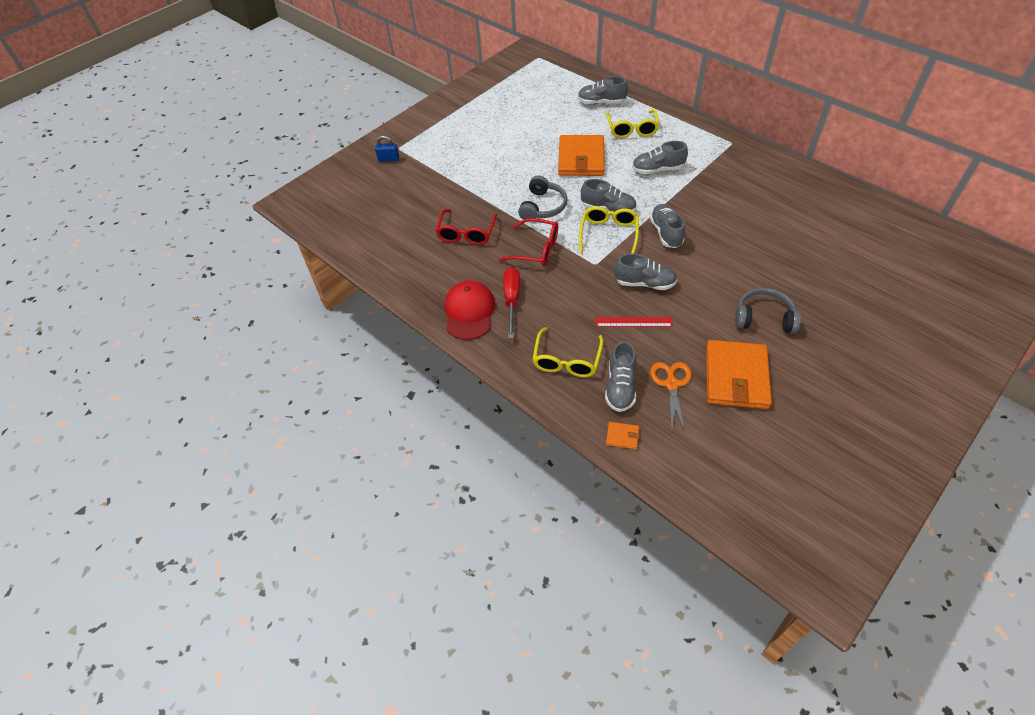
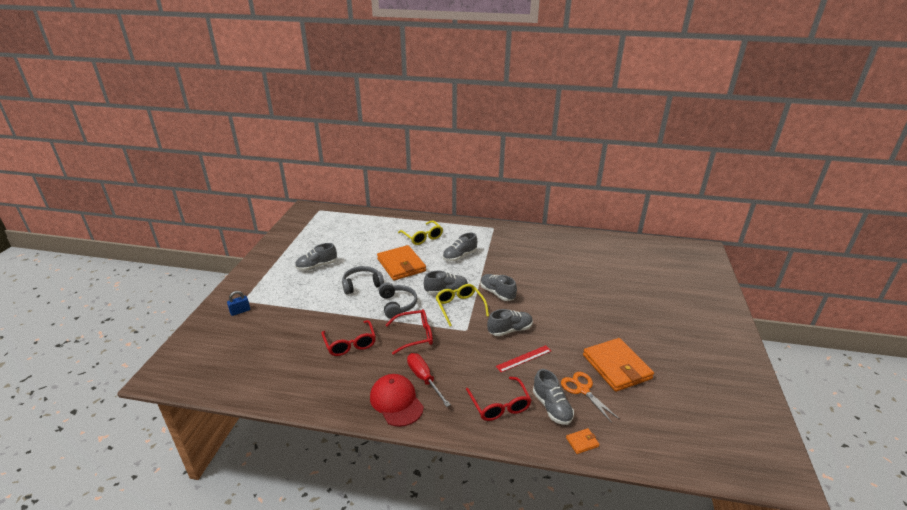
camera: 35 degrees left, 20 degrees down
yellow glasses [532,327,604,377] -> red glasses [466,377,531,421]
grey shoe [578,76,628,104] -> grey shoe moved to [295,243,337,271]
grey headphones [735,288,801,334] -> grey headphones moved to [342,266,384,294]

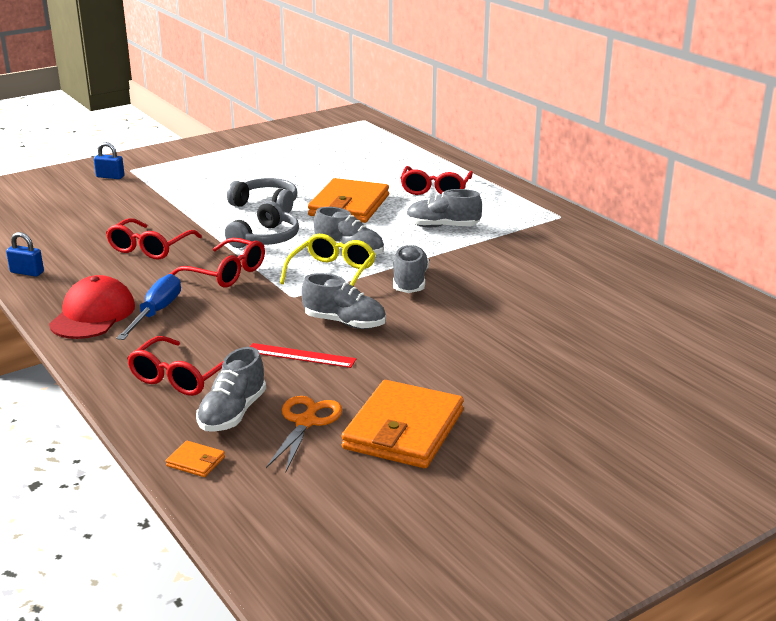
camera: 45 degrees right, 5 degrees down
grey shoe [295,243,337,271] -> none
yellow glasses [398,221,443,245] -> red glasses [400,166,473,195]
red screwdriver [407,353,451,407] -> blue screwdriver [116,274,181,340]
none -> blue padlock [6,232,44,277]

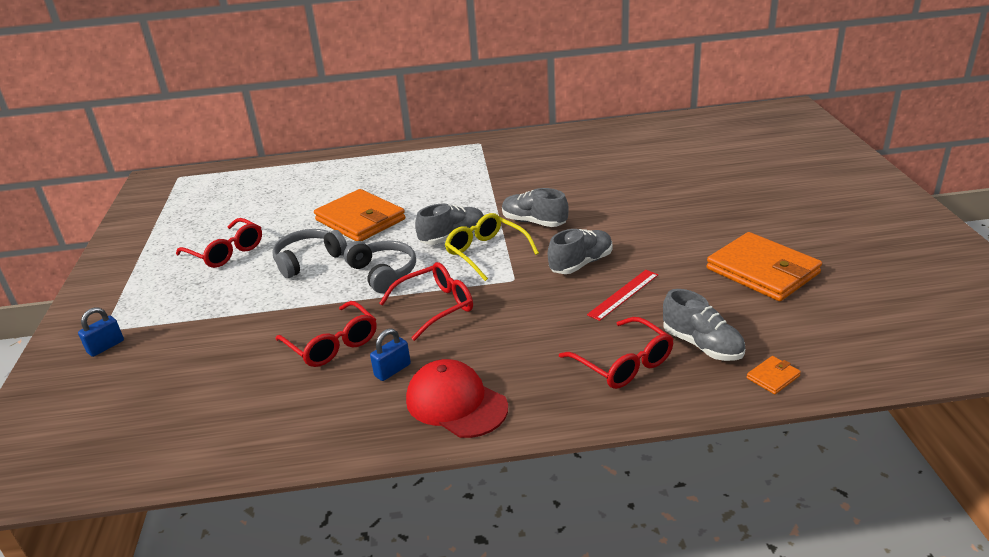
camera: 60 degrees left, 5 degrees up
blue padlock [6,232,44,277] -> blue padlock moved to [370,328,411,381]
blue screwdriver [116,274,181,340] -> none
orange scissors [266,396,342,473] -> none
red glasses [400,166,473,195] -> red glasses moved to [176,218,262,268]
grey shoe [406,189,482,228] -> none

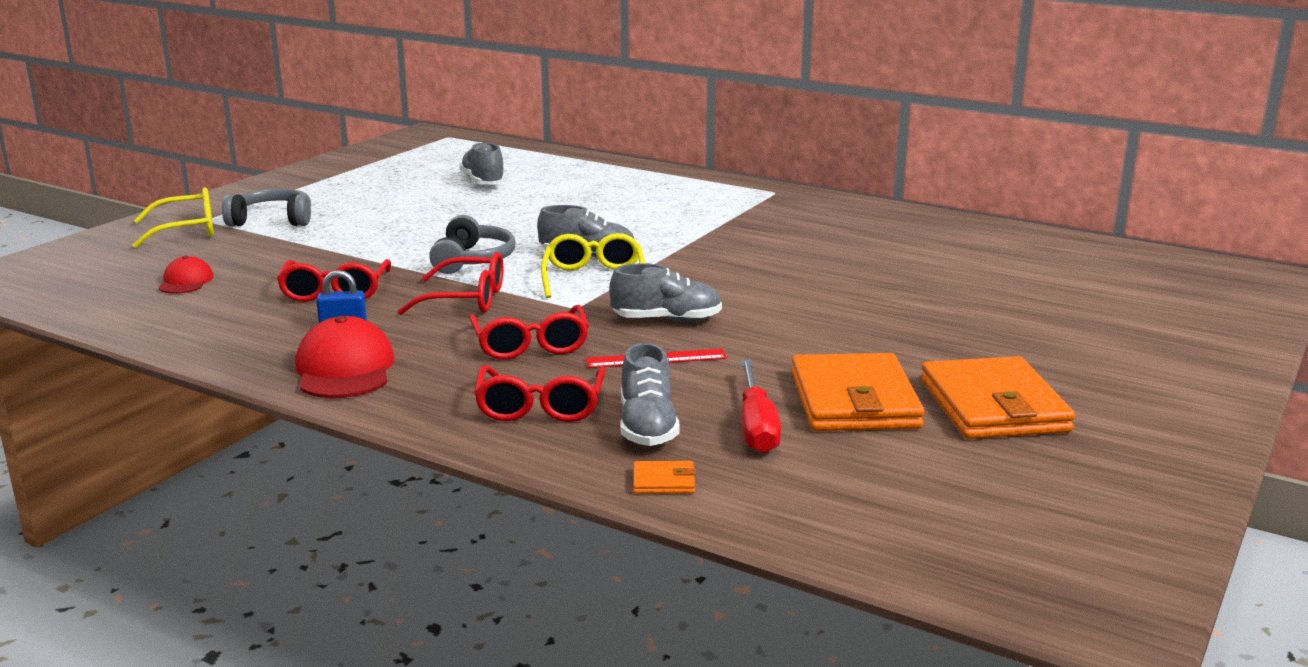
camera: 35 degrees right, 10 degrees down
blue padlock [78,307,124,357] -> yellow glasses [132,187,214,248]
red glasses [176,218,262,268] -> red glasses moved to [469,305,589,360]
grey headphones [272,229,347,278] -> grey headphones moved to [222,189,311,226]
orange wallet [314,189,405,241] -> orange wallet moved to [921,356,1075,439]
grey shoe [502,188,569,227] -> grey shoe moved to [459,142,506,185]
none -> red cap [159,256,214,294]
none -> red screwdriver [741,360,781,453]

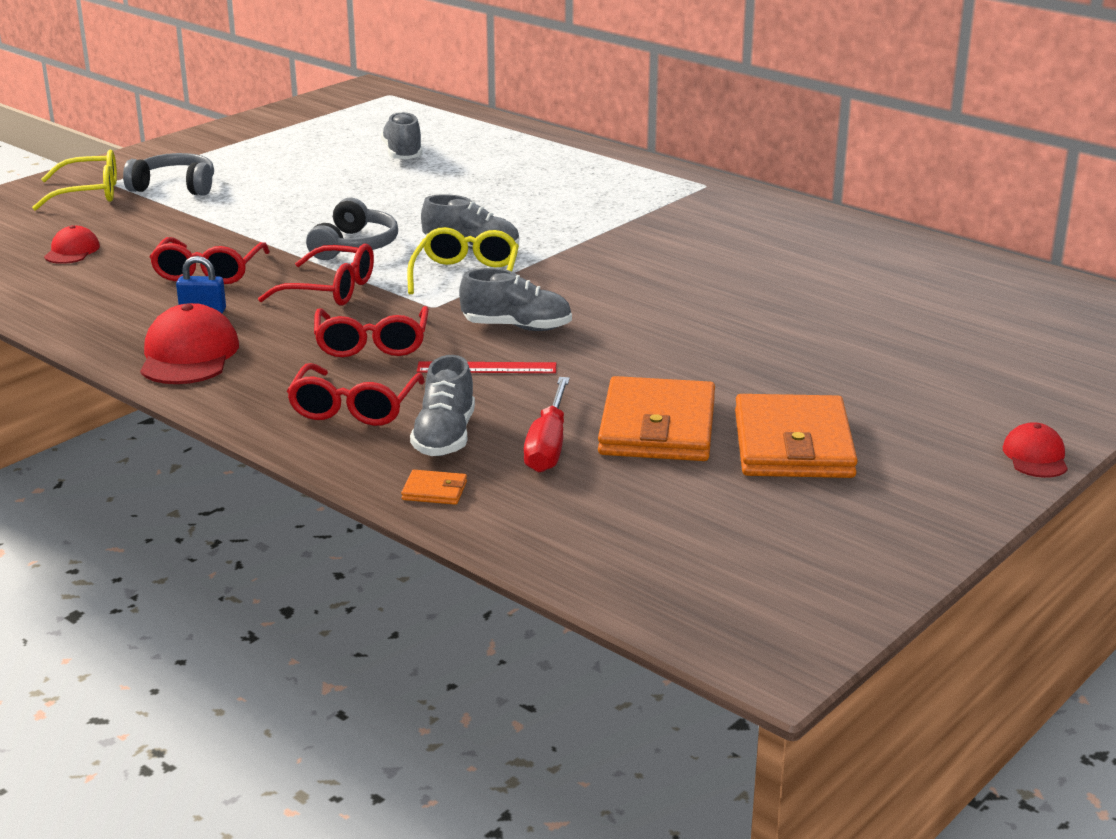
camera: 10 degrees right, 5 degrees up
none -> red cap [1003,422,1068,478]

